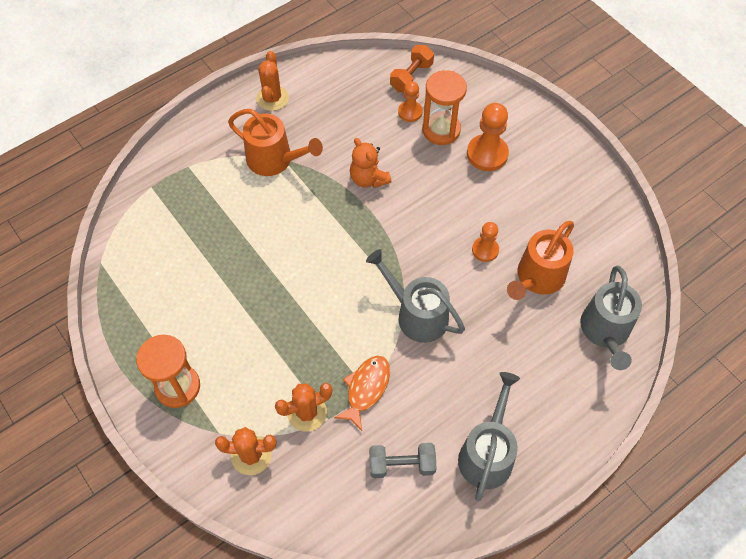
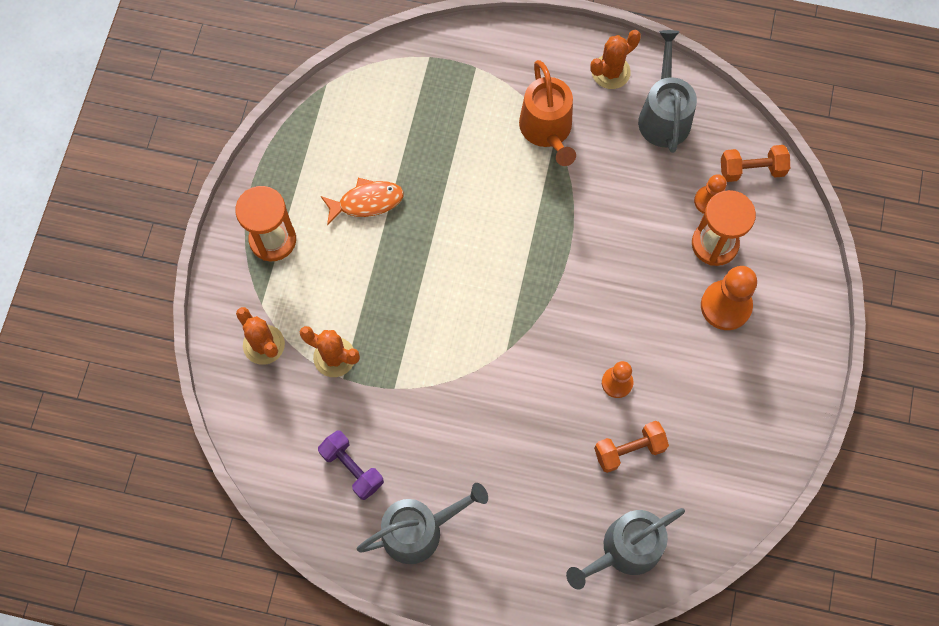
camera: 50 degrees right, 10 degrees up
orange fish [334,356,390,431] -> orange fish moved to [321,178,404,226]
orange teddy bear [350,138,391,188] -> none
grey watering can [366,249,465,343] -> grey watering can moved to [638,30,697,153]
grey dumbbell [369,443,437,478] -> purple dumbbell [318,430,384,500]
orange watering can [507,221,574,300] -> orange dumbbell [594,421,669,473]

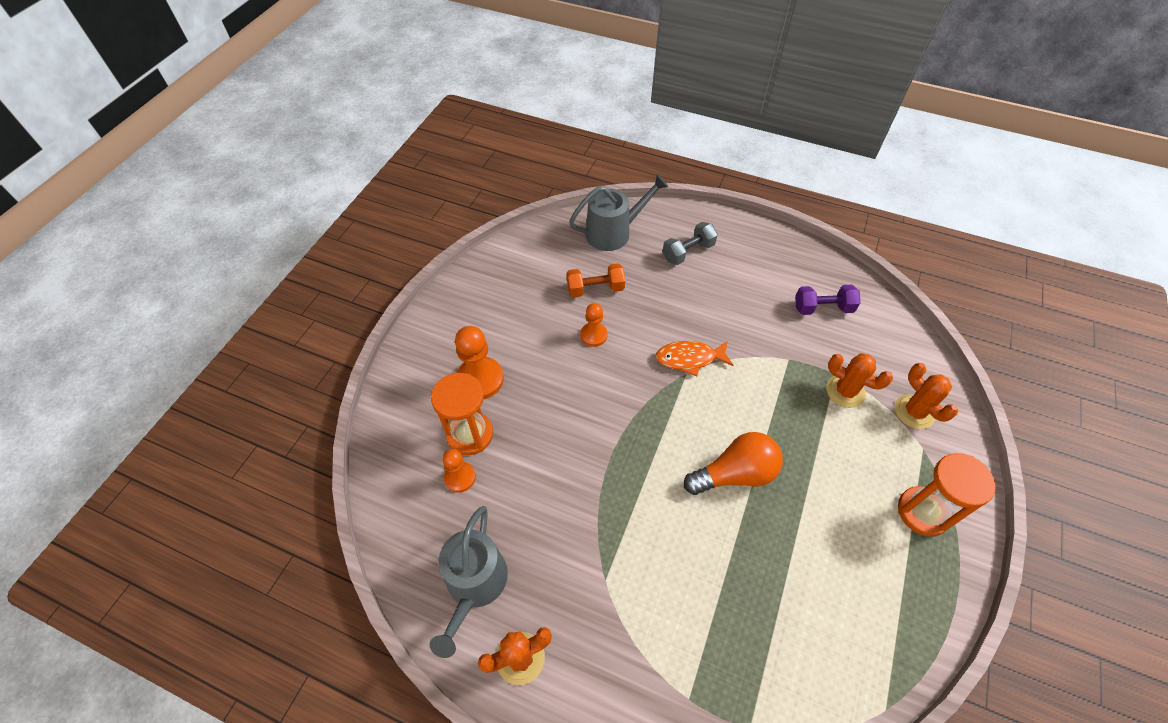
camera: 170 degrees left, 15 degrees down
purple dumbbell [318,430,384,500] -> purple dumbbell turned 60 degrees counterclockwise [795,285,861,315]
orange fish [321,178,404,226] -> orange fish moved to [656,341,734,376]
grey watering can [357,483,488,564] -> none
orange watering can [519,60,576,166] -> none
orange dumbbell [721,145,790,182] -> none
none -> grey dumbbell [662,222,718,265]
none -> orange light bulb [684,432,783,495]

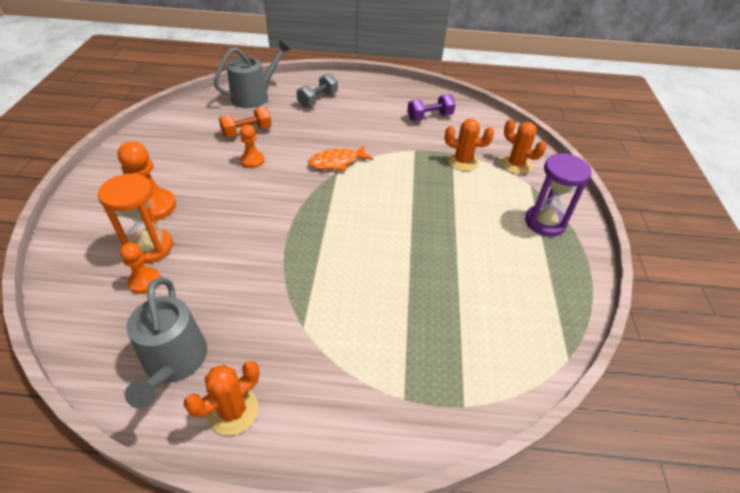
camera: 20 degrees left, 10 degrees down
orange light bulb [684,432,783,495] -> none
orange hourglass [898,453,996,537] -> purple hourglass [525,153,592,237]

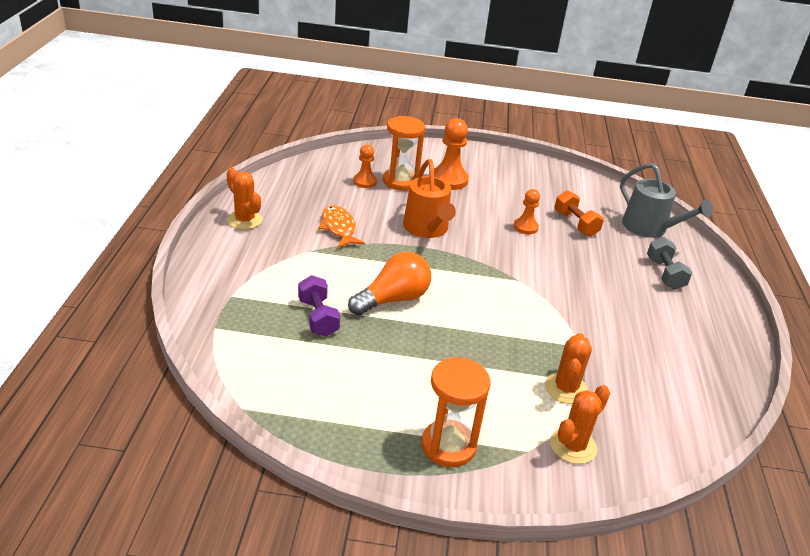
camera: 90 degrees right, 10 degrees down
grey watering can [125,278,207,409] -> none
grey dumbbell [296,73,338,108] -> grey dumbbell turned 45 degrees clockwise [647,237,692,290]
orange fish [308,145,373,171] -> orange fish moved to [319,205,365,248]
purple dumbbell [407,95,456,121] -> purple dumbbell moved to [298,275,340,337]
purple hourglass [525,153,592,237] -> orange hourglass [421,357,491,467]
none -> orange light bulb [348,251,431,316]
none -> orange watering can [403,159,456,238]

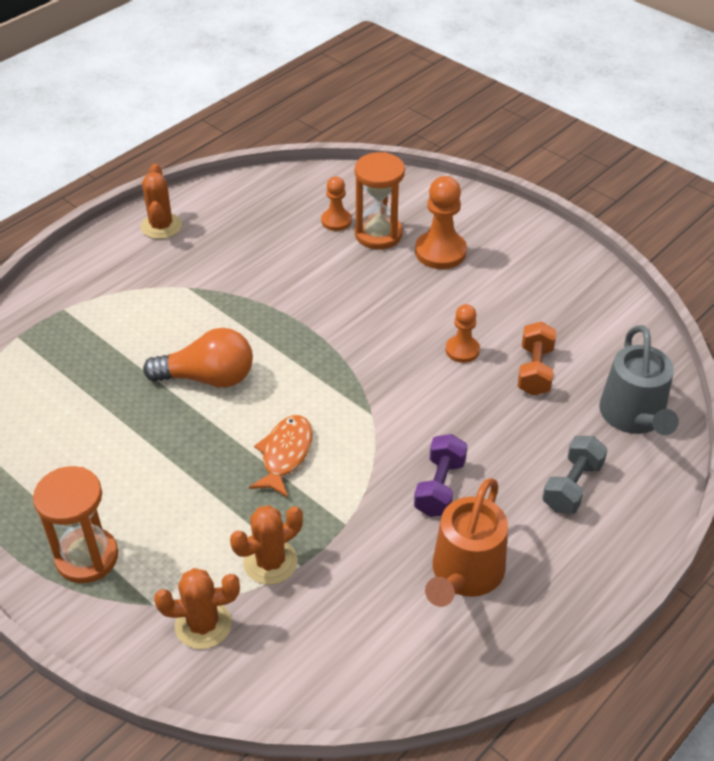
camera: 40 degrees right, 10 degrees up
purple dumbbell [298,275,340,337] -> purple dumbbell moved to [414,434,468,517]
orange fish [319,205,365,248] -> orange fish moved to [249,415,313,498]
orange watering can [403,159,456,238] -> orange watering can moved to [425,478,508,607]

